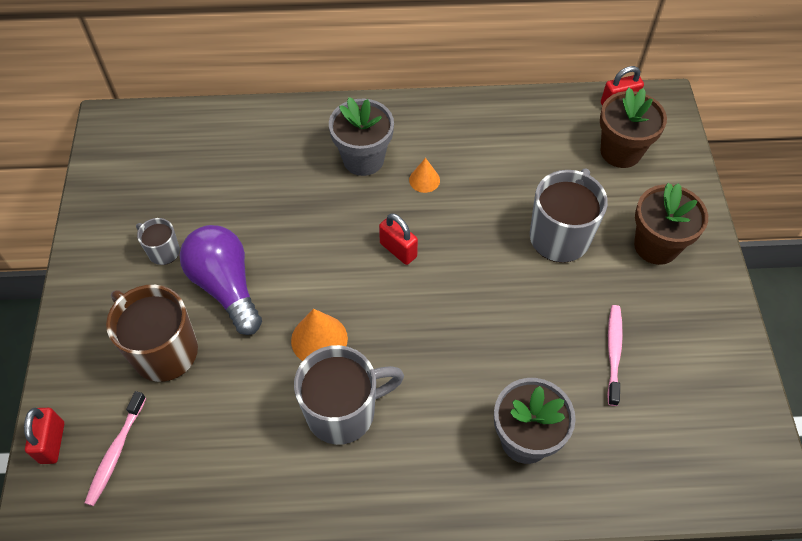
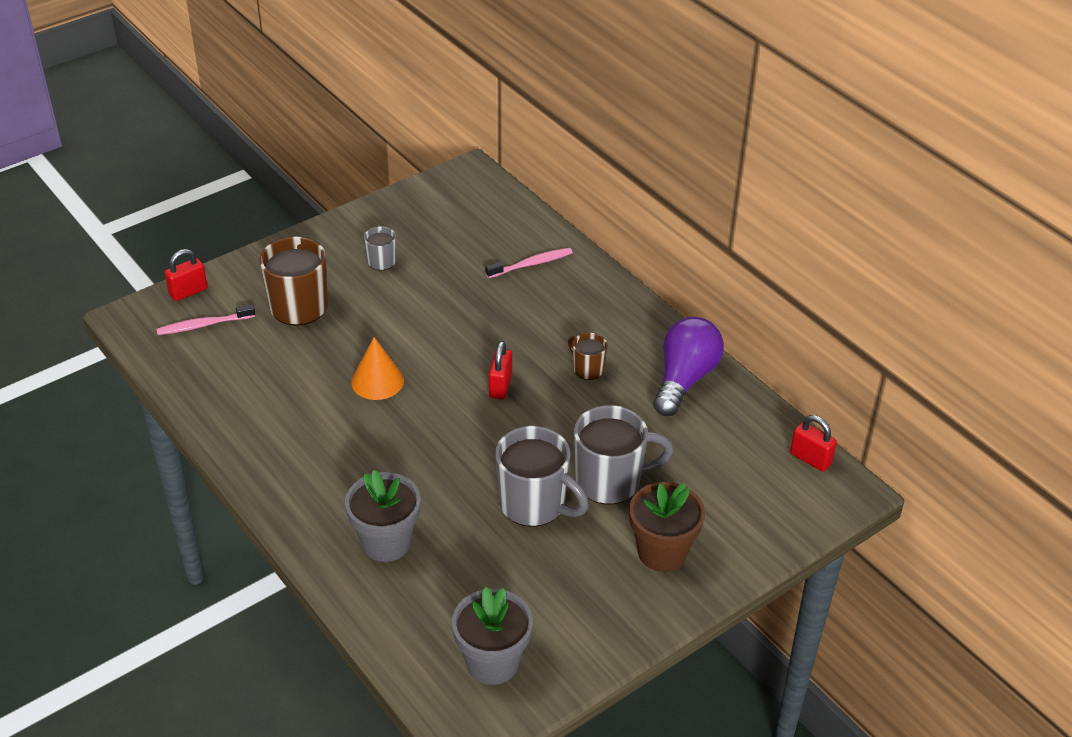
camera: 55 degrees right, 15 degrees down
purple light bulb [180,225,262,335] -> purple light bulb moved to [653,317,724,416]
grey mug [294,345,404,445] -> grey mug moved to [495,426,589,527]
grey flower pot [329,97,394,176] -> grey flower pot moved to [452,587,533,685]
orange cone [409,158,440,193] -> brown mug [568,333,607,380]
brown flower pot [600,88,667,168] -> none
pink toothbrush [607,305,623,406] -> pink toothbrush moved to [485,248,573,278]

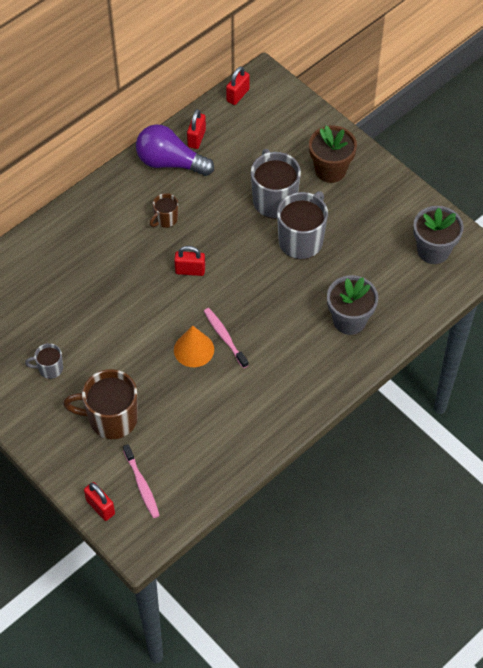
camera: 95 degrees left, 15 degrees up
pink toothbrush [485,248,573,278] -> pink toothbrush moved to [204,308,248,368]
none -> red padlock [187,109,206,149]

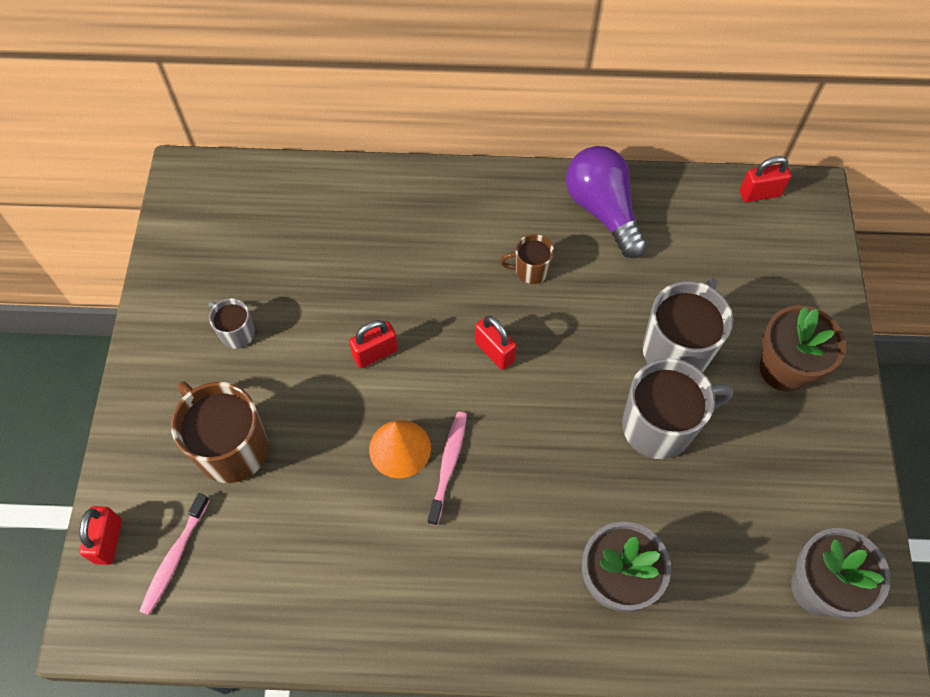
camera: 45 degrees right, 5 degrees up
red padlock [187,109,206,149] -> red padlock moved to [349,320,398,368]

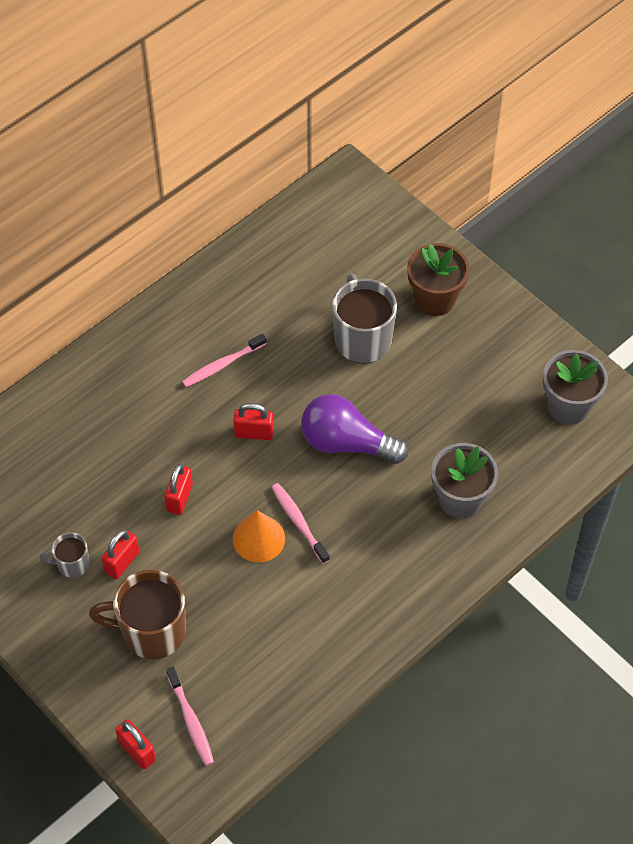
camera: 45 degrees left, 5 degrees down
brown mug [500,234,554,284] -> pink toothbrush [182,333,267,387]
purple light bulb [566,146,647,258] -> purple light bulb moved to [301,394,408,464]
grey mug [622,358,733,459] -> none
red padlock [740,156,791,202] -> red padlock moved to [101,530,139,579]

